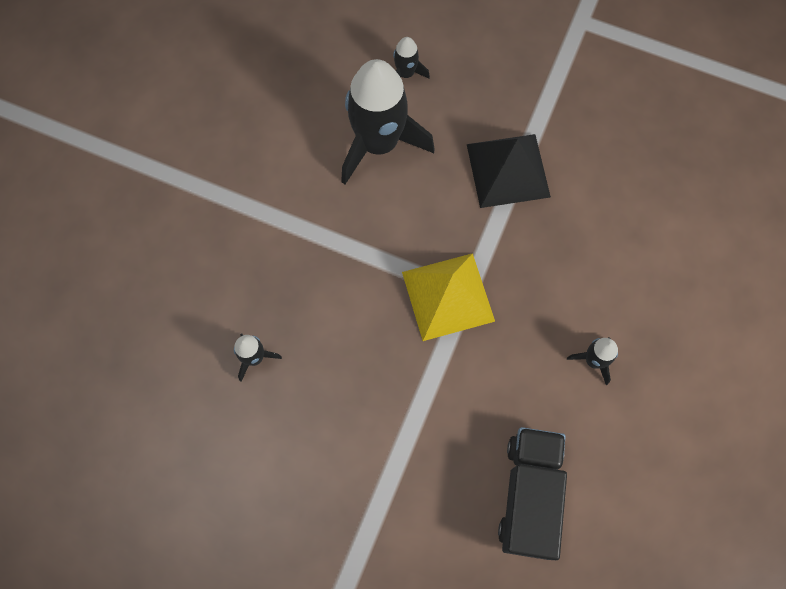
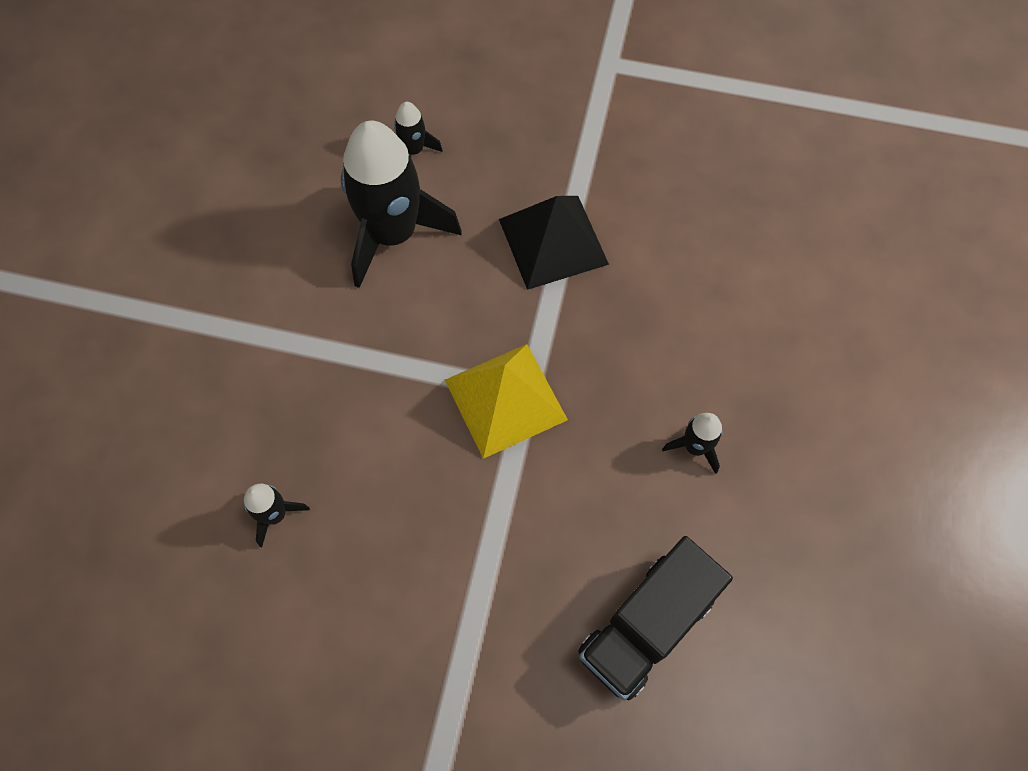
camera: 10 degrees left, 5 degrees down
black truck [498,427,567,560] -> black truck turned 135 degrees counterclockwise [578,536,733,700]

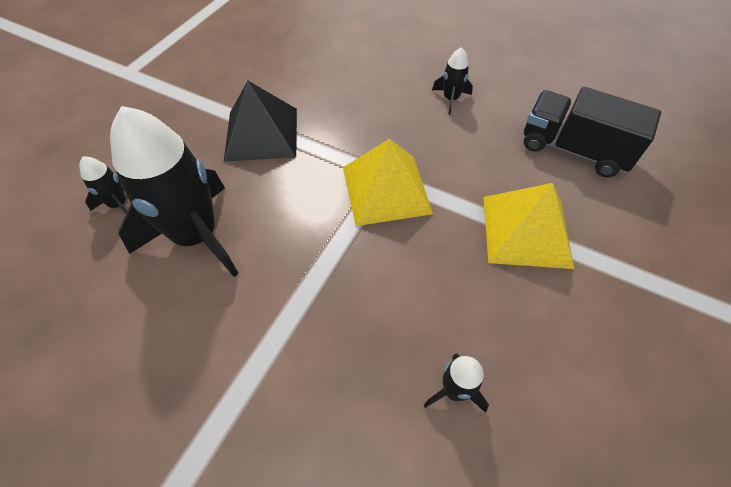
camera: 75 degrees left, 10 degrees down
black truck [578,536,733,700] -> black truck turned 150 degrees clockwise [524,87,661,178]
none -> yellow pyramid [483,183,574,269]

